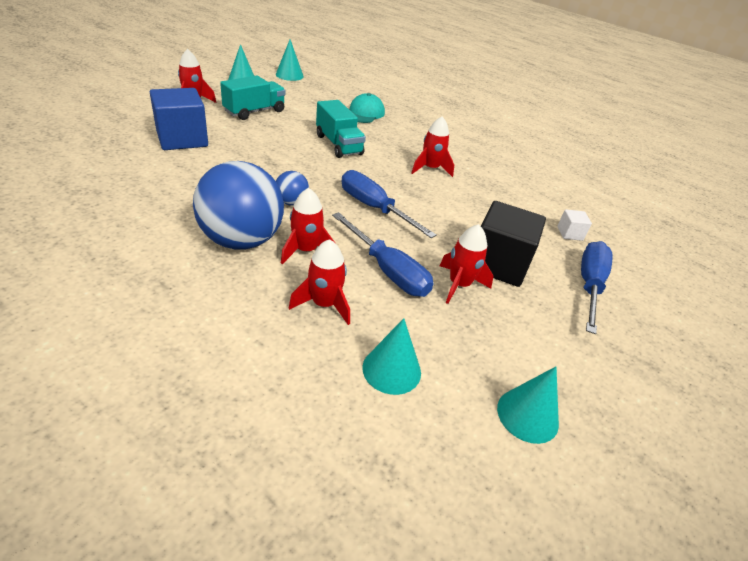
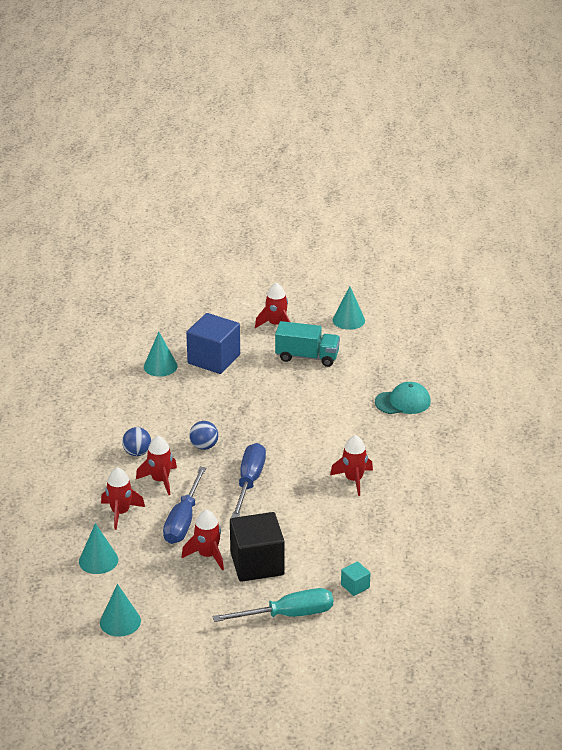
camera: 60 degrees right, 5 degrees down
blue ball [193,161,284,250] -> blue ball [122,427,151,456], size x0.46
turquoise cone [276,40,304,81] -> turquoise cone moved to [144,332,178,377]
turquoise truck [316,100,366,158] -> none
white cube [557,210,592,241] -> turquoise cube [341,561,371,596]
blue screwdriver [581,241,613,334] -> turquoise screwdriver [213,588,333,622]

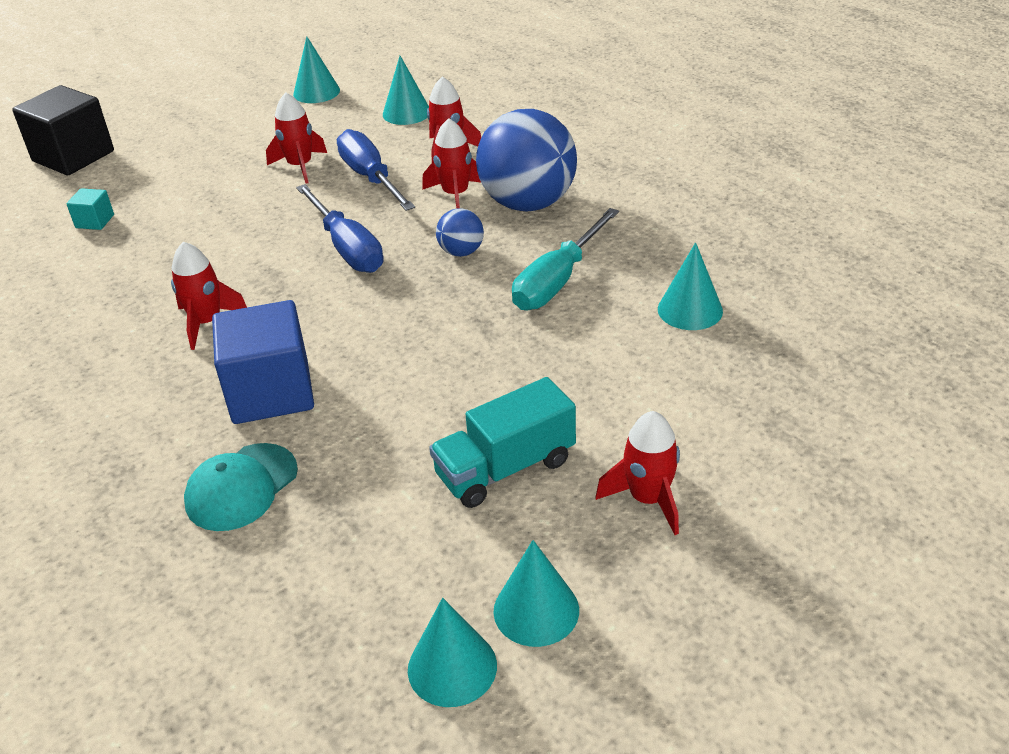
camera: 140 degrees right, 5 degrees up
blue ball [122,427,151,456] -> blue ball [476,109,577,211], size x2.20
blue cube [186,313,240,374] -> blue cube moved to [212,300,314,424]
turquoise screwdriver [213,588,333,622] -> turquoise screwdriver moved to [512,208,619,310]
black cube [230,512,285,582] -> black cube moved to [12,85,114,175]
none -> turquoise cone [408,598,497,707]

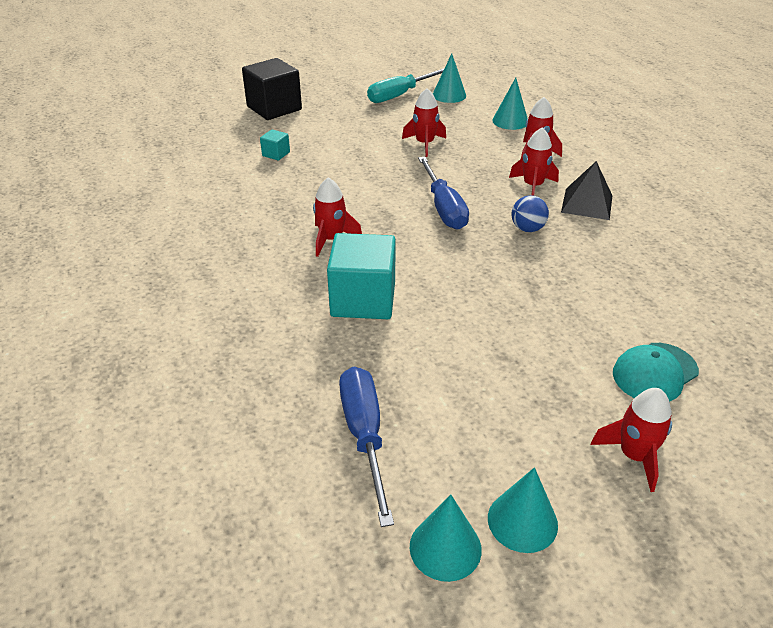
camera: 15 degrees right, 0 degrees up
turquoise cap [184,443,298,531] -> turquoise cap moved to [613,343,699,402]
blue cube [212,300,314,424] -> turquoise cube [327,233,396,319]
blue screwdriver [337,129,415,211] -> blue screwdriver moved to [339,367,394,527]
turquoise truck [429,377,576,508] -> none
blue ball [476,109,577,211] -> black pyramid [561,161,612,220]
turquoise screwdriver [512,208,619,310] -> turquoise screwdriver moved to [367,68,444,103]
turquoise cone [658,242,723,330] -> none

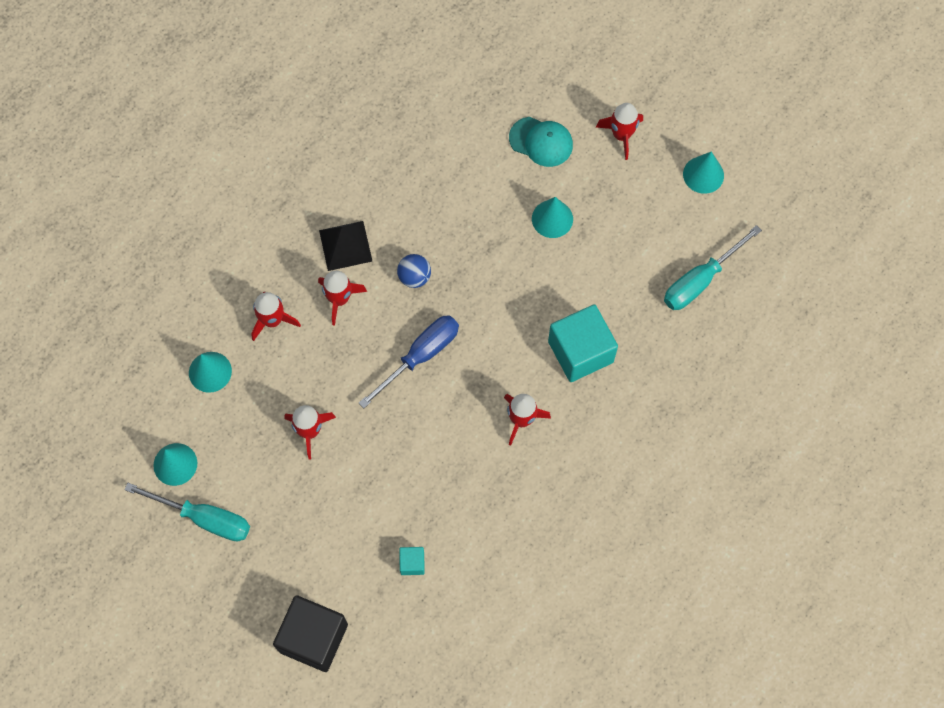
camera: 120 degrees left, 30 degrees up
blue screwdriver [339,367,394,527] -> turquoise screwdriver [664,225,762,310]
turquoise cone [410,494,482,582] -> turquoise cone moved to [532,197,573,238]

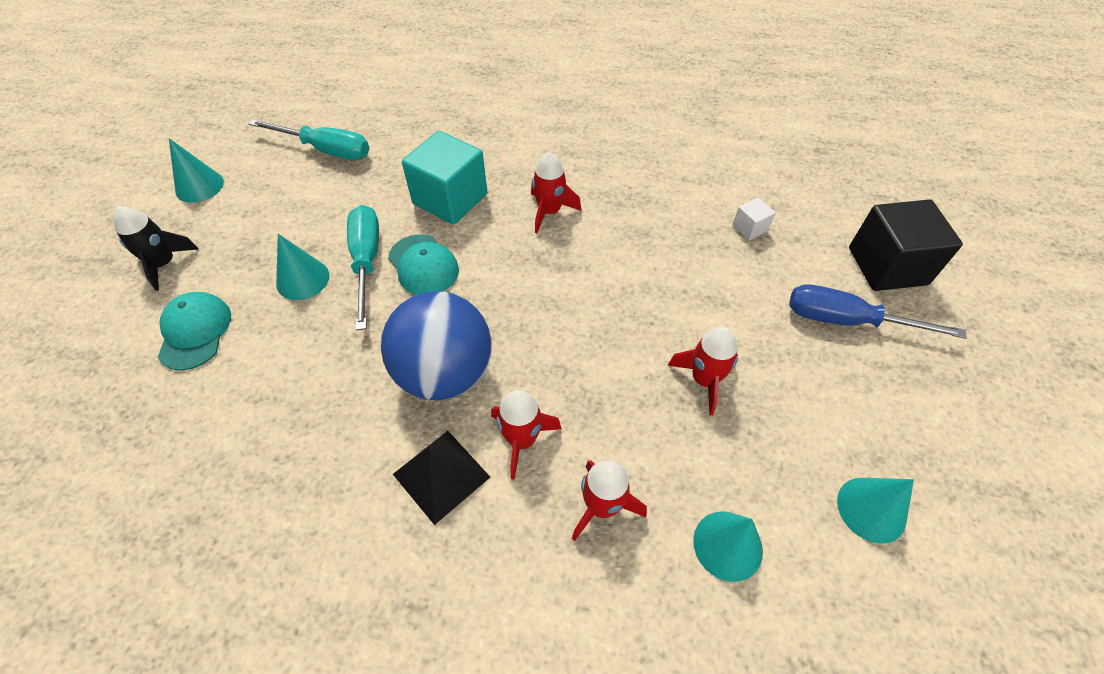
camera: 120 degrees left, 15 degrees down
turquoise screwdriver [124,483,250,541] -> turquoise screwdriver moved to [347,205,379,330]
blue screwdriver [359,315,459,408] -> blue screwdriver moved to [789,284,967,339]
blue ball [397,254,431,288] -> blue ball [381,291,492,400], size x2.20
turquoise cube [399,547,425,575] -> white cube [733,198,776,240]
red rocket [596,103,643,160] -> black rocket [113,206,199,291]
none -> turquoise cap [388,234,459,295]

